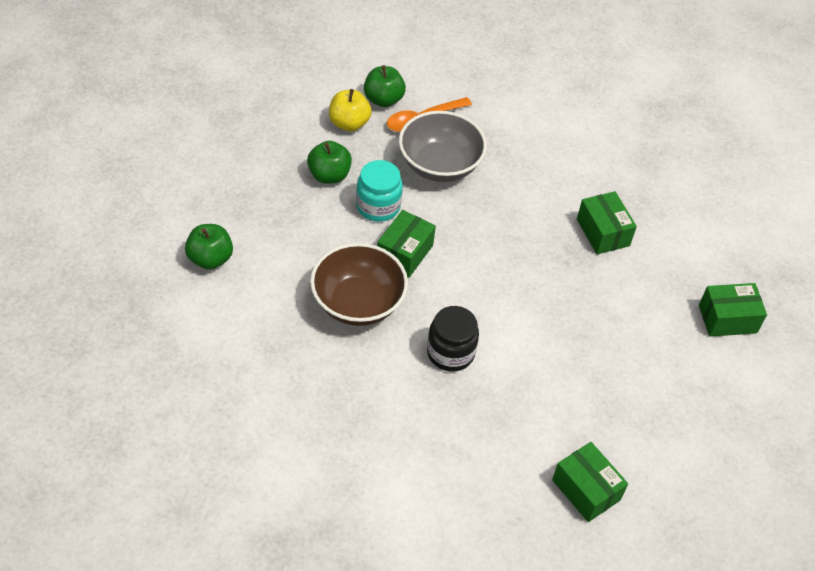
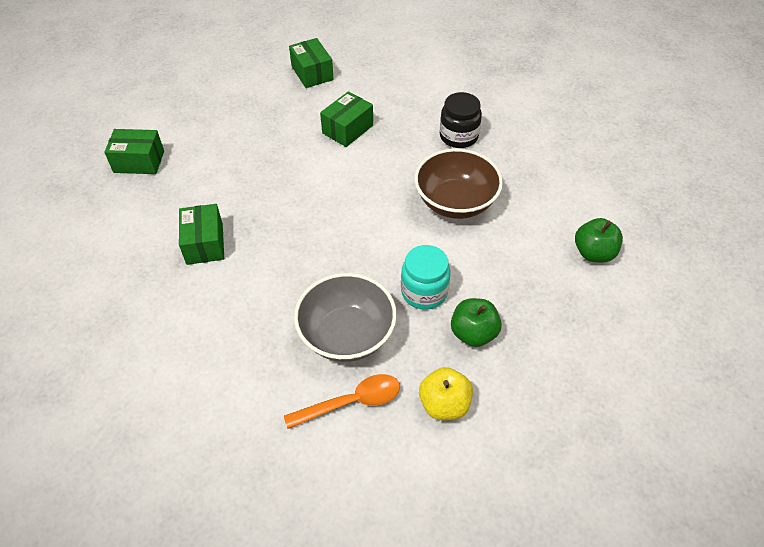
camera: 165 degrees left, 0 degrees up
green apple [364,65,406,107] -> none
green box [377,210,436,278] -> green box moved to [320,91,373,147]
black jar [427,306,479,371] -> black jar moved to [440,92,482,148]

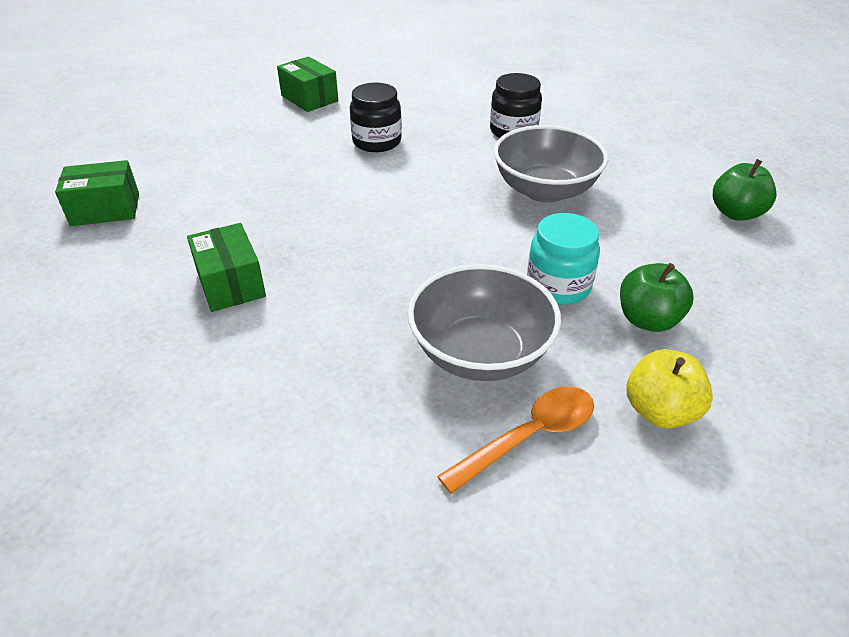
camera: 15 degrees left, 10 degrees down
green box [320,91,373,147] -> black jar [350,83,402,152]
brown bowl [415,149,503,219] -> grey bowl [493,125,608,203]

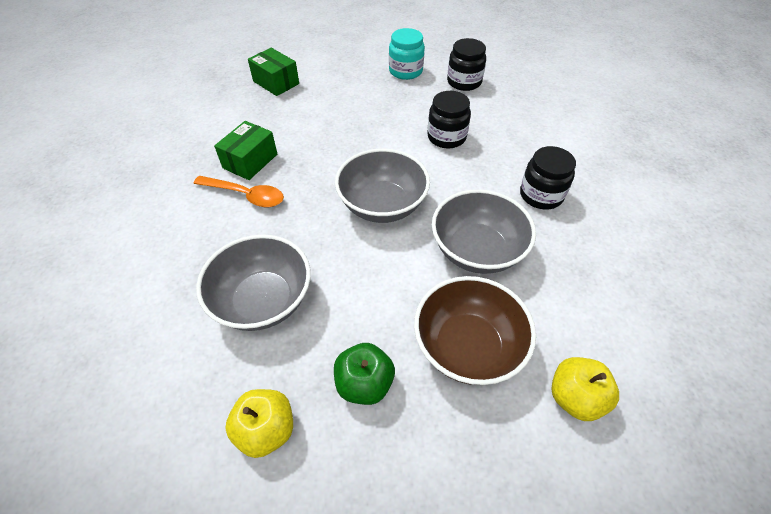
camera: 55 degrees right, 10 degrees up
green box [277,56,338,112] -> black jar [447,38,486,91]
orange spoon [437,387,594,494] -> orange spoon moved to [193,176,284,207]
turquoise jar [527,213,600,305] -> turquoise jar moved to [389,28,425,80]
green apple [713,159,777,221] -> yellow apple [551,357,619,421]
none -> grey bowl [335,149,430,223]
none -> brown bowl [414,276,536,385]

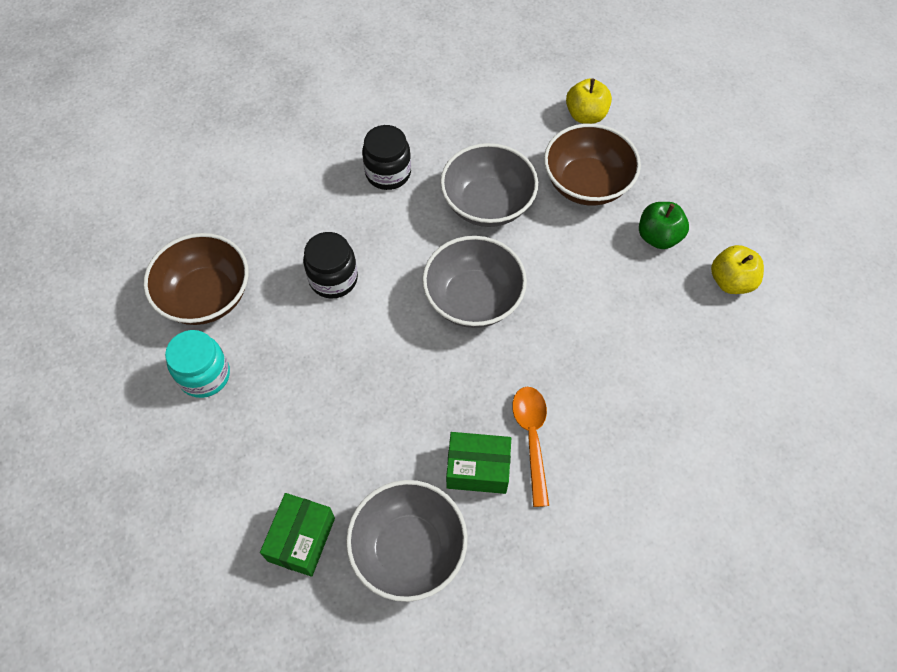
camera: 115 degrees left, 10 degrees up
grey bowl [196,234,311,331] -> grey bowl moved to [346,480,468,602]
black jar [447,38,486,91] -> brown bowl [143,233,248,325]

